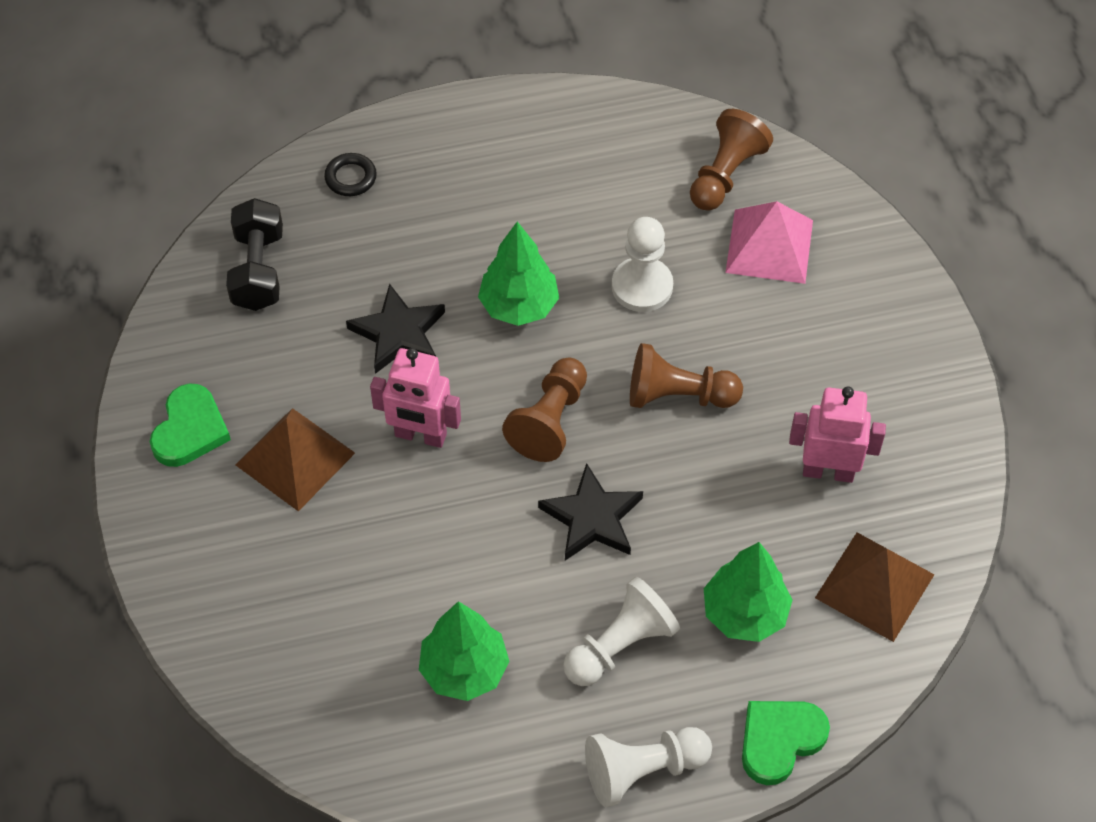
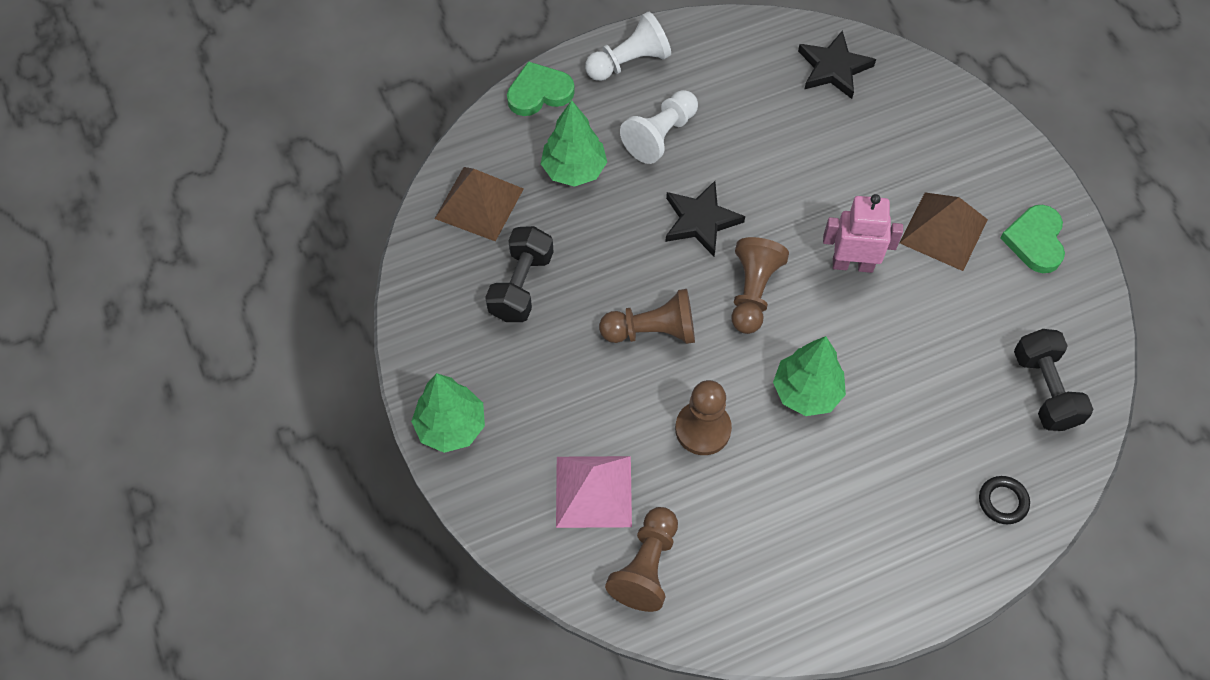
camera: 170 degrees right, 5 degrees up
black star [346,284,445,374] -> black star moved to [798,30,876,99]
green tree [419,601,510,701] -> green tree moved to [411,373,485,453]
white pawn [612,217,673,312] -> brown pawn [675,380,732,455]
green heart [742,701,830,785] -> green heart turned 150 degrees counterclockwise [507,61,575,116]
pink robot [789,386,886,483] -> black dumbbell [485,226,554,322]

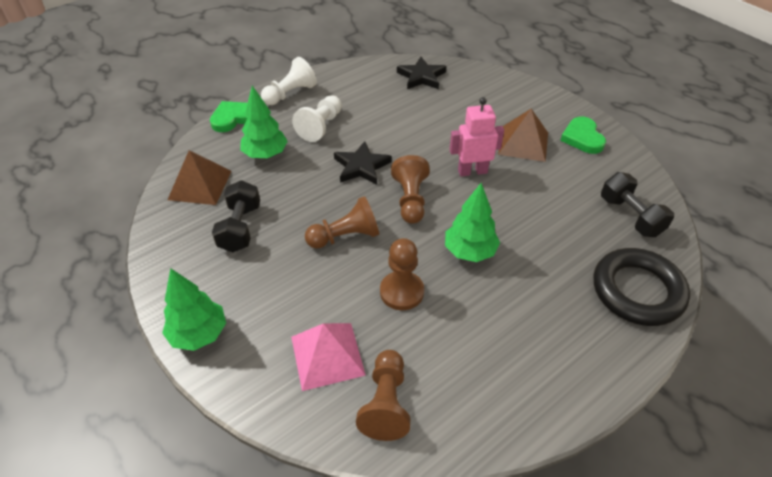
camera: 15 degrees left, 15 degrees down
black ring [979,476,1030,524] -> black ring [594,248,690,326], size x2.36

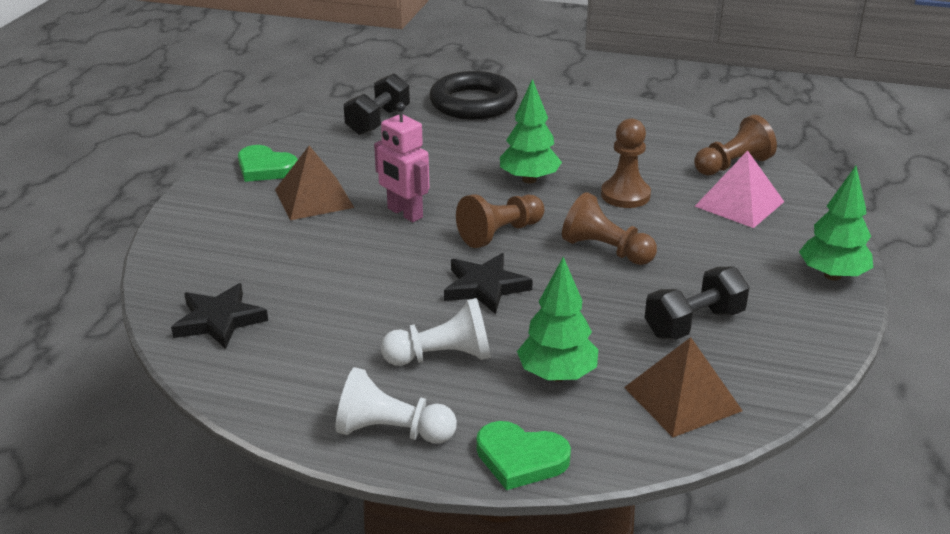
camera: 125 degrees left, 15 degrees down
green heart [560,117,606,154] -> green heart turned 75 degrees clockwise [238,145,298,182]

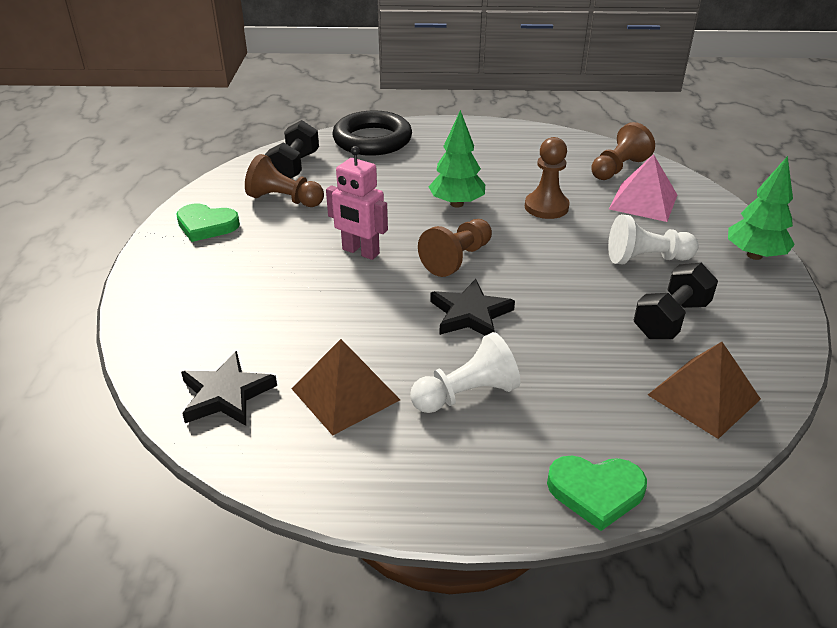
camera: 15 degrees left, 5 degrees up
brown pyramid [275,146,354,220] -> brown pyramid moved to [291,339,400,436]
white pawn [335,367,457,444] -> white pawn moved to [608,214,698,264]
green tree [517,257,598,382] -> none
brown pawn [562,192,657,265] -> brown pawn moved to [245,154,324,207]

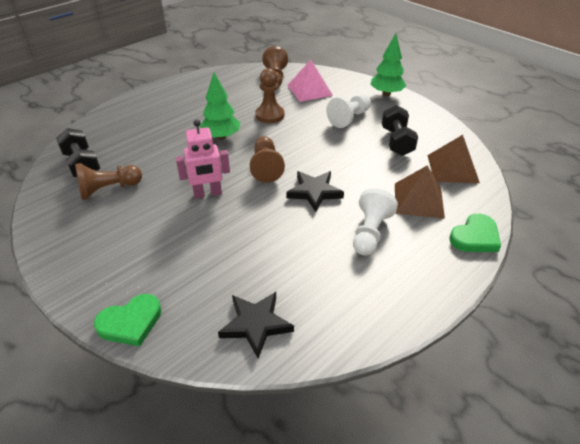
camera: 45 degrees left, 5 degrees up
green heart [176,203,240,242] -> green heart moved to [94,294,162,346]
brown pyramid [291,339,400,436] -> brown pyramid moved to [395,166,445,219]
black ring [333,110,412,156] -> none

